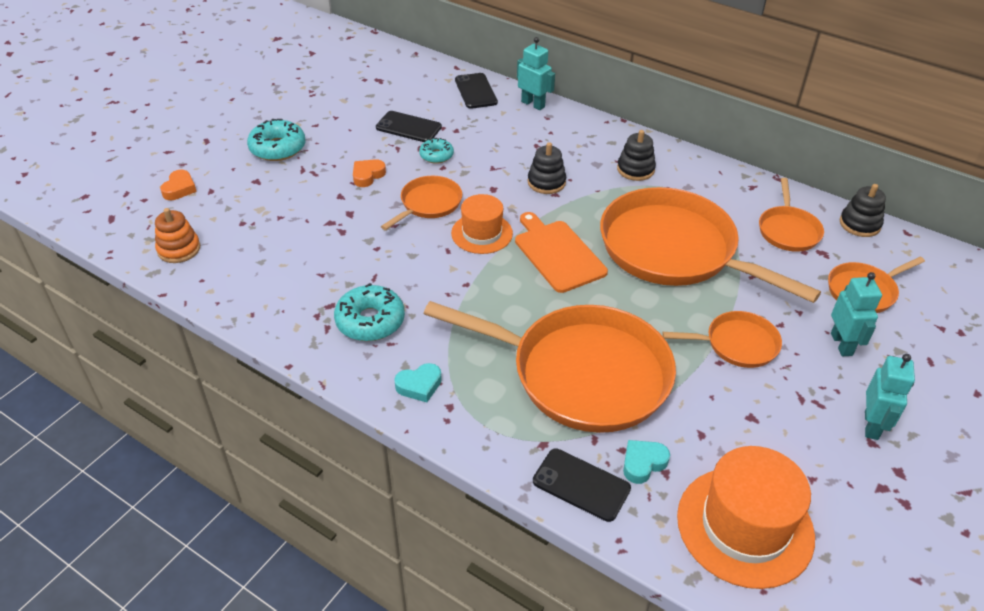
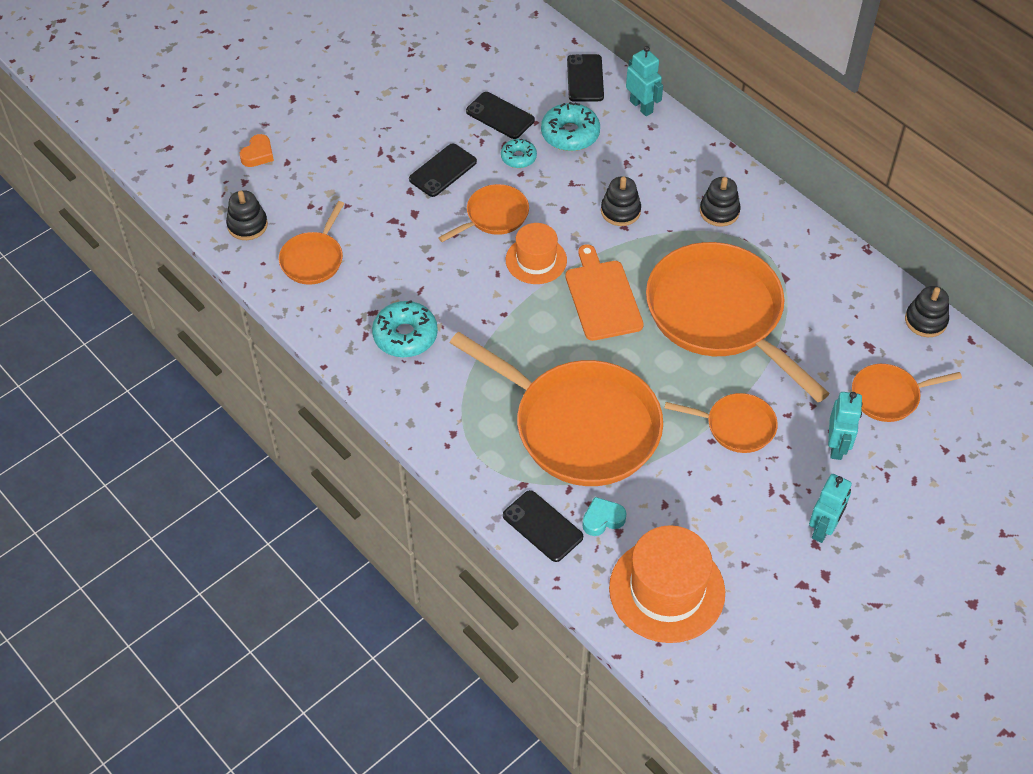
camera: 15 degrees right, 10 degrees up
orange stacking toy [155,208,200,263] -> black stacking toy [226,190,268,240]
turquoise donut [247,119,306,161] -> turquoise donut moved to [541,102,600,151]
orange heart [353,159,386,187] -> black phone [409,144,477,197]
turquoise heart [394,363,442,402] -> none
orange pan [759,178,824,252] -> orange pan moved to [279,201,345,285]

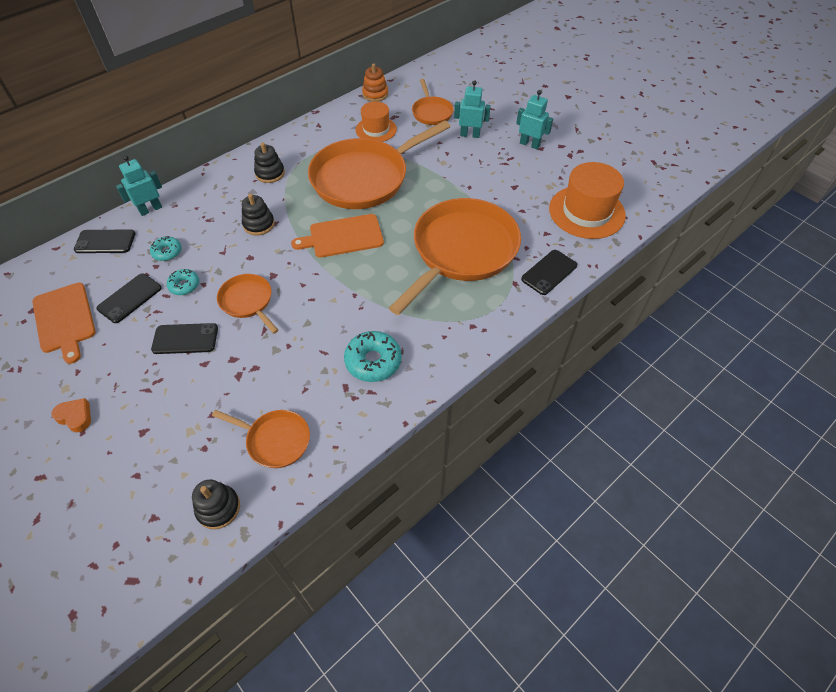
camera: 90 degrees left, 0 degrees up
orange heart [240,134,274,167] -> orange heart moved to [51,398,91,432]
black phone [409,144,477,197] -> black phone turned 45 degrees counterclockwise [151,323,218,354]
orange hat [506,223,567,284] -> orange hat moved to [356,101,397,142]
turquoise donut [541,102,600,151] -> turquoise donut [150,236,182,261], size x0.60
turquoise heart [582,497,626,536] -> none
orange pan [665,393,778,453] -> none
black stacking toy [905,286,949,337] -> orange stacking toy [362,64,388,102]
none -> orange cutting board [32,283,96,364]

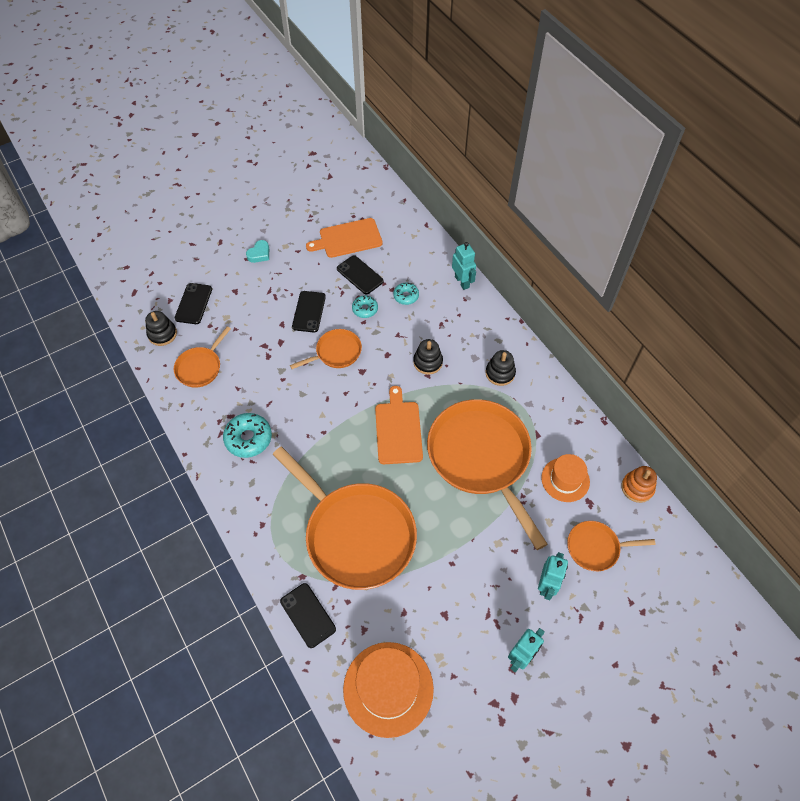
camera: 100 degrees right, 5 degrees up
orange heart [51,398,91,432] -> turquoise heart [246,240,269,263]
black phone [74,229,135,253] -> black phone moved to [175,283,212,324]

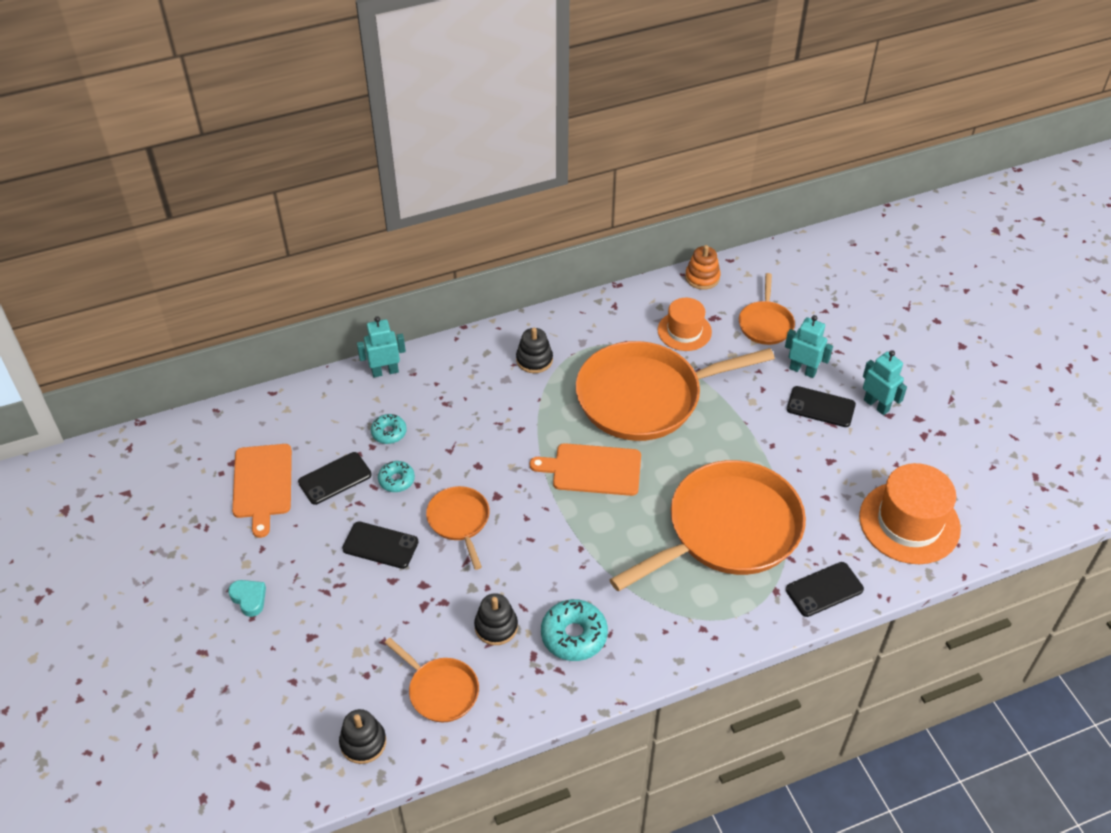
camera: 80 degrees left, 10 degrees down
black phone [175,283,212,324] -> black phone moved to [787,386,856,427]
black stacking toy [413,339,443,375] -> black stacking toy moved to [474,593,518,645]

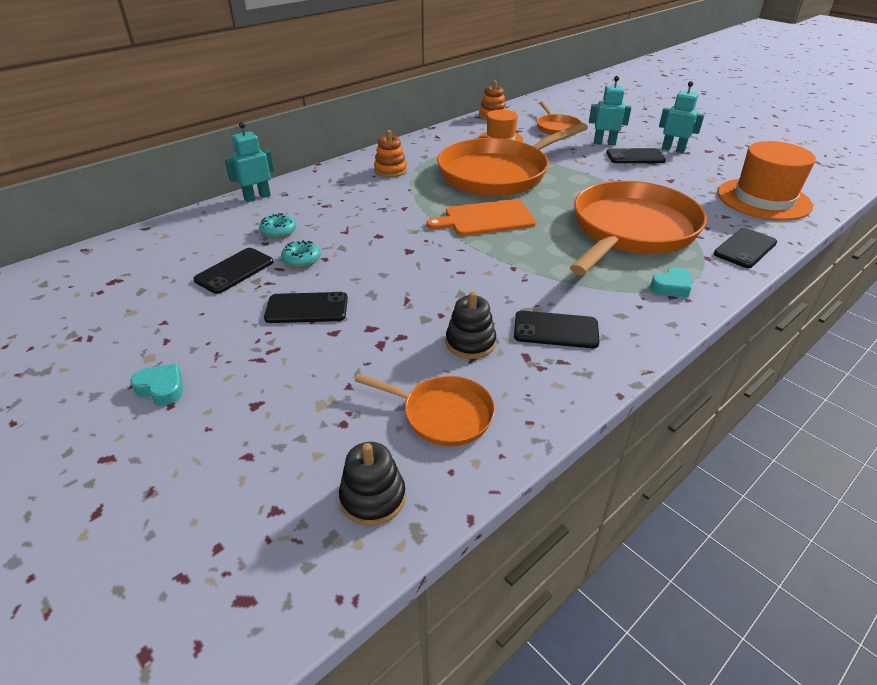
camera: 20 degrees left, 10 degrees down
orange cutting board [232,444,292,538] -> none
orange pan [426,486,490,570] -> none
black stacking toy [516,328,553,373] -> orange stacking toy [374,130,407,177]
turquoise donut [541,599,608,661] -> black phone [514,311,600,348]
none -> turquoise heart [650,267,691,298]

